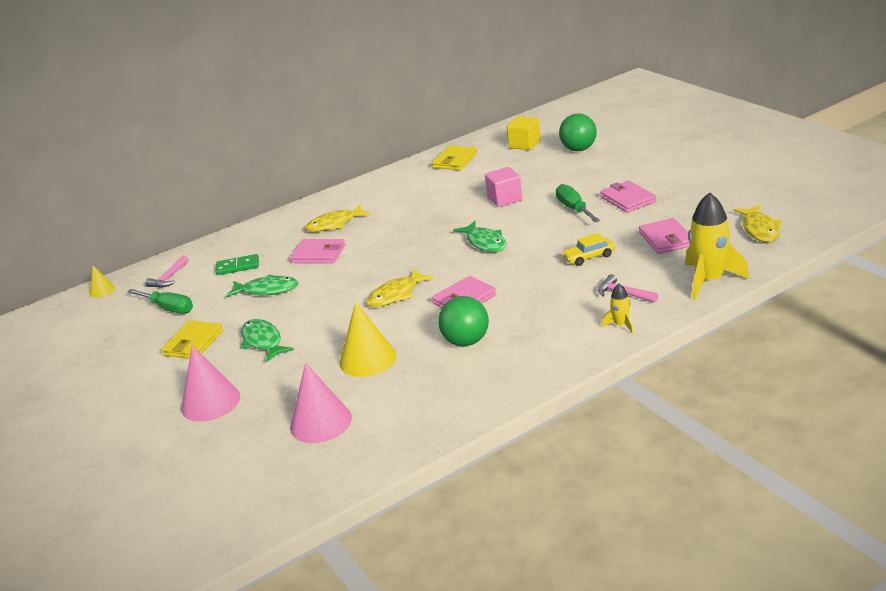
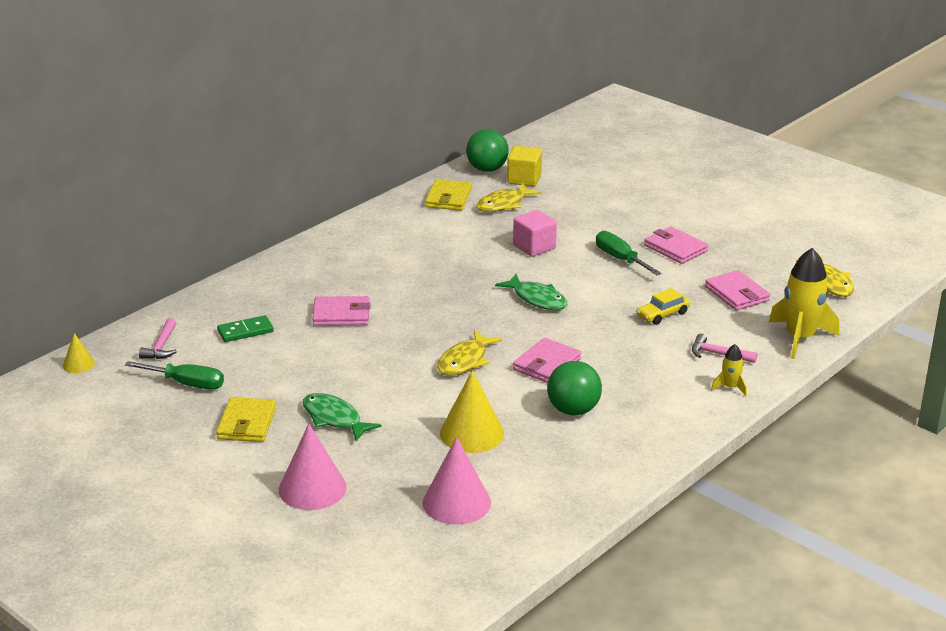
camera: 20 degrees left, 0 degrees up
green fish [226,274,299,297] -> none
yellow fish [305,204,371,232] -> yellow fish moved to [476,183,541,212]
green ball [559,114,597,151] -> green ball moved to [466,129,509,172]

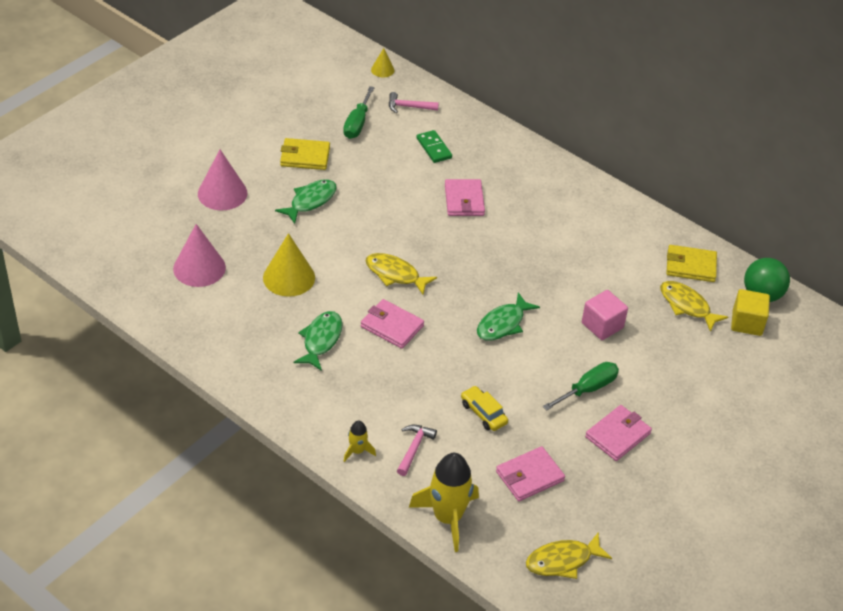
camera: 85 degrees right, 15 degrees up
green ball [547,361,602,416] -> green fish [293,311,342,371]

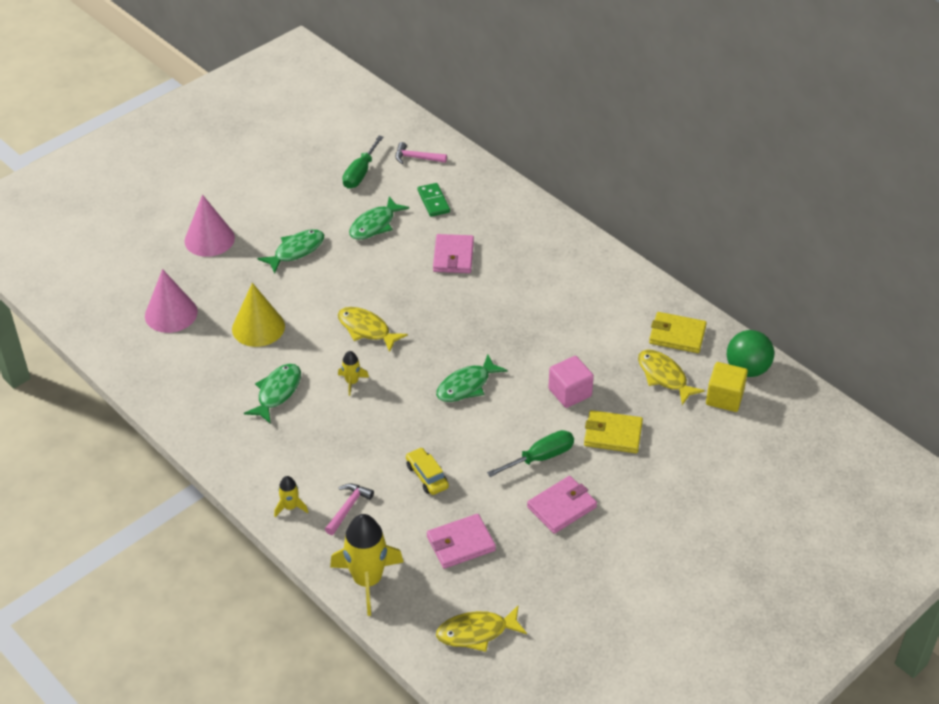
camera: 10 degrees right, 0 degrees up
yellow wallet [280,138,330,170] -> yellow wallet moved to [584,410,643,453]
pink wallet [361,299,424,349] -> yellow rocket [338,351,369,396]
yellow cone [371,48,394,77] -> none
none -> green fish [349,196,409,240]

